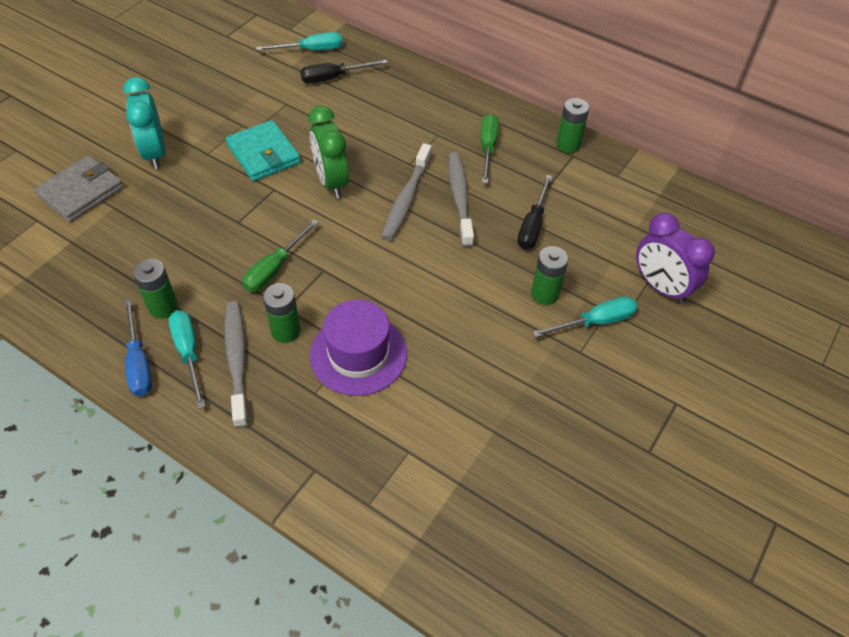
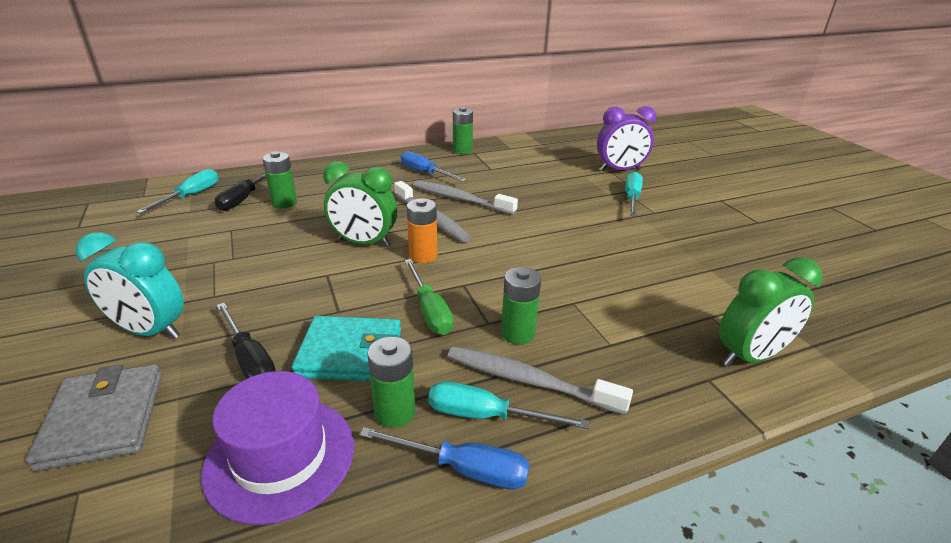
camera: 55 degrees left, 20 degrees down
turquoise wallet [226,120,301,181] -> turquoise wallet moved to [292,316,401,381]
purple hat [310,300,407,396] -> purple hat moved to [201,371,354,525]
green screwdriver [481,114,499,183] -> blue screwdriver [401,151,467,182]
black screwdriver [518,175,552,249] -> black screwdriver moved to [216,303,276,379]
green battery [531,246,568,305] -> green battery moved to [262,151,297,208]
none -> orange battery [407,198,437,263]
none -> green clock [719,257,823,367]

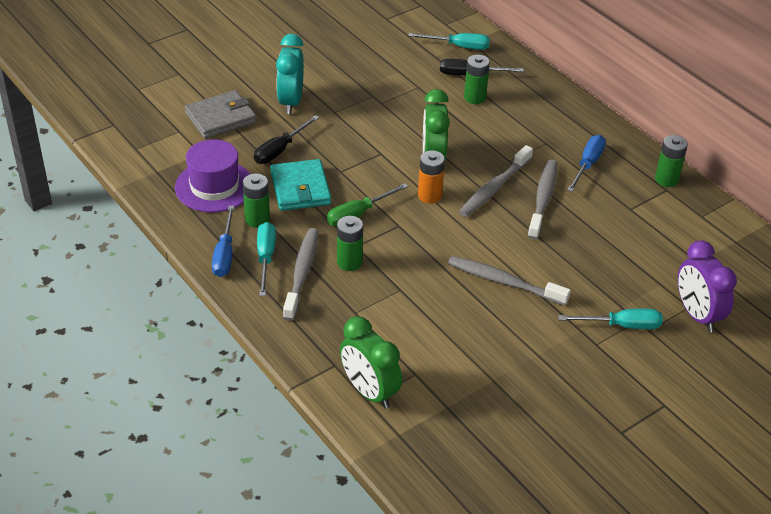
camera: 75 degrees right, 10 degrees up
none -> grey toothbrush [448,256,571,306]

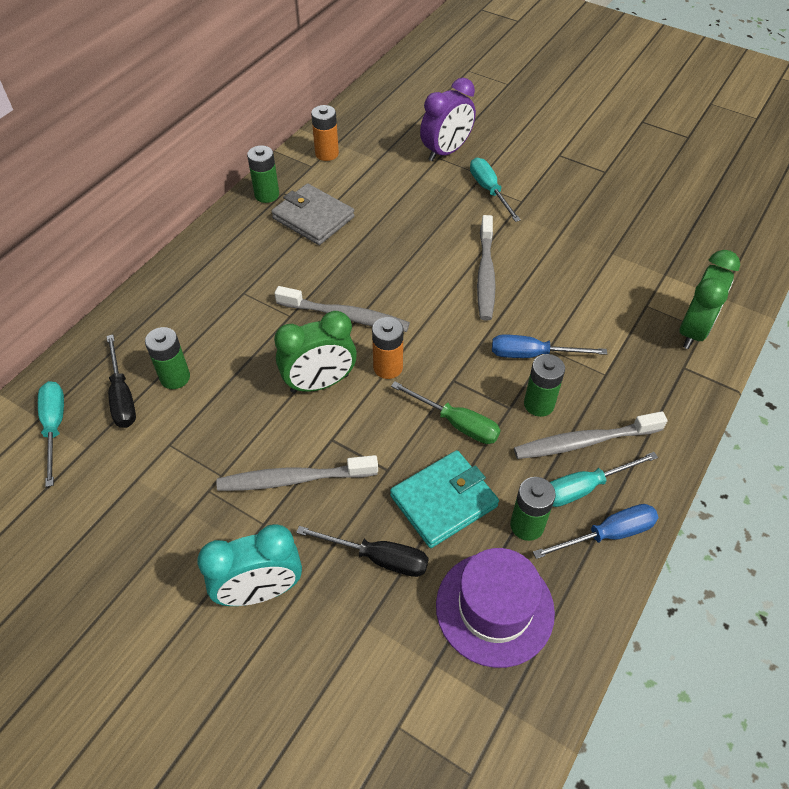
camera: 110 degrees left, 10 degrees up
grey wallet [185,90,257,139] -> grey wallet moved to [271,183,355,245]
grey toothbrush [528,160,557,240] -> grey toothbrush moved to [216,455,378,491]
blue screwdriver [567,135,606,192] -> blue screwdriver moved to [492,335,607,358]
none -> orange battery [311,105,339,161]

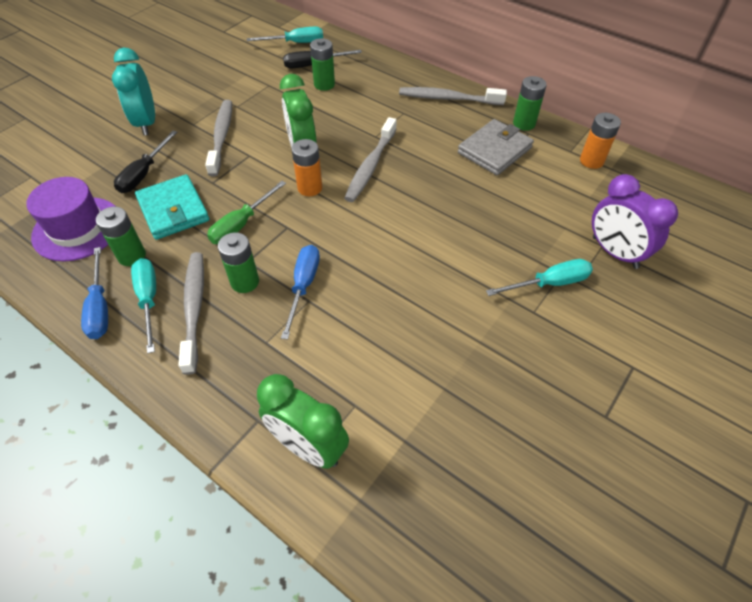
camera: 95 degrees right, 0 degrees up
grey toothbrush [477,215,496,321] -> grey toothbrush moved to [399,87,507,105]

